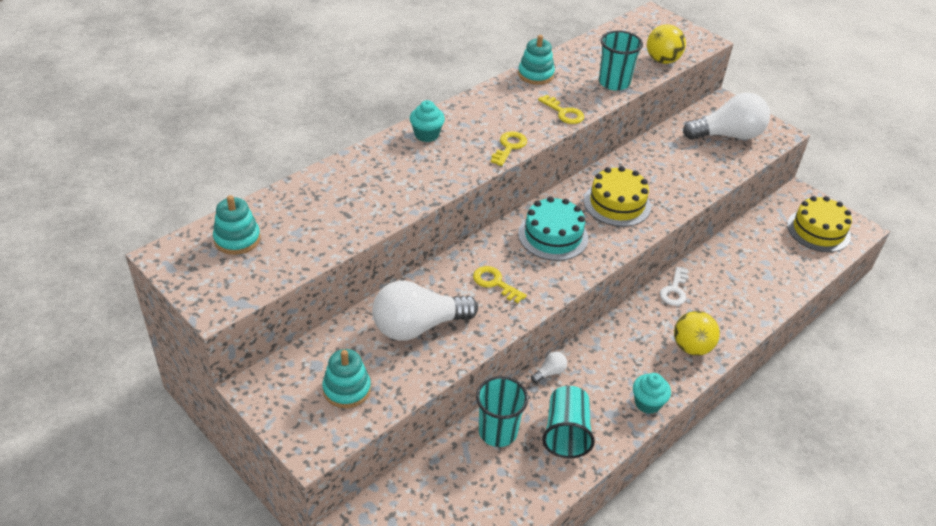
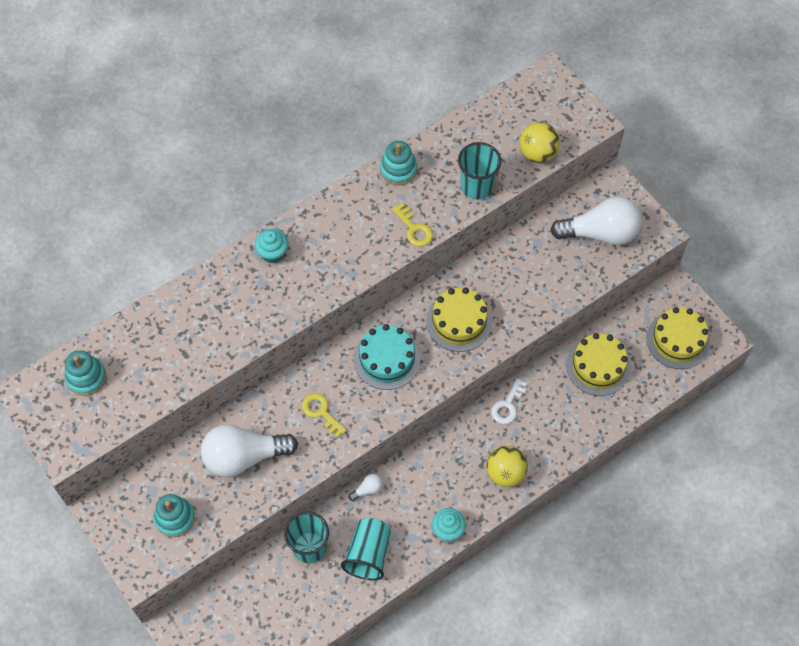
camera: 10 degrees right, 20 degrees up
yellow key [491,131,527,166] -> none
none -> yellow cake [566,333,630,396]

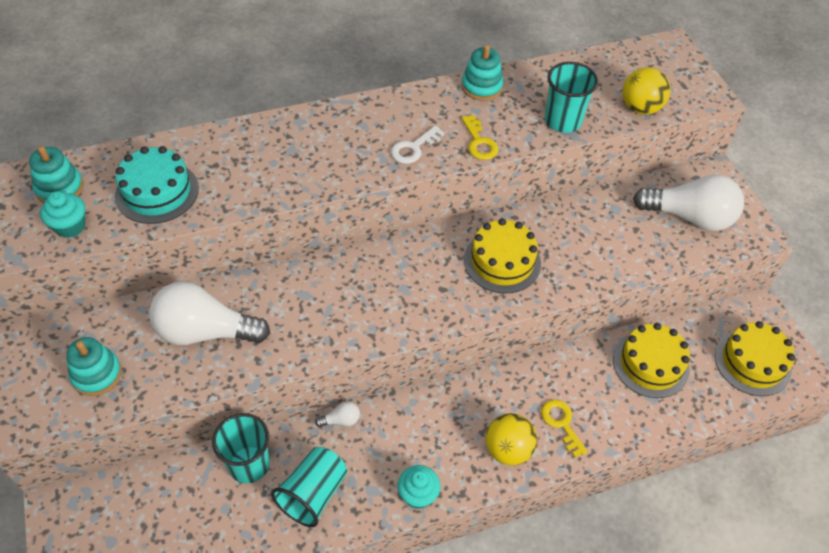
camera: 15 degrees right, 10 degrees down
turquoise cupcake [255,229,289,263] -> turquoise cupcake moved to [40,191,85,238]
yellow key [302,393,346,438] -> yellow key moved to [541,400,588,457]
turquoise cake [354,324,420,390] -> turquoise cake moved to [115,146,199,224]
white key [491,378,527,424] -> white key moved to [391,126,444,164]

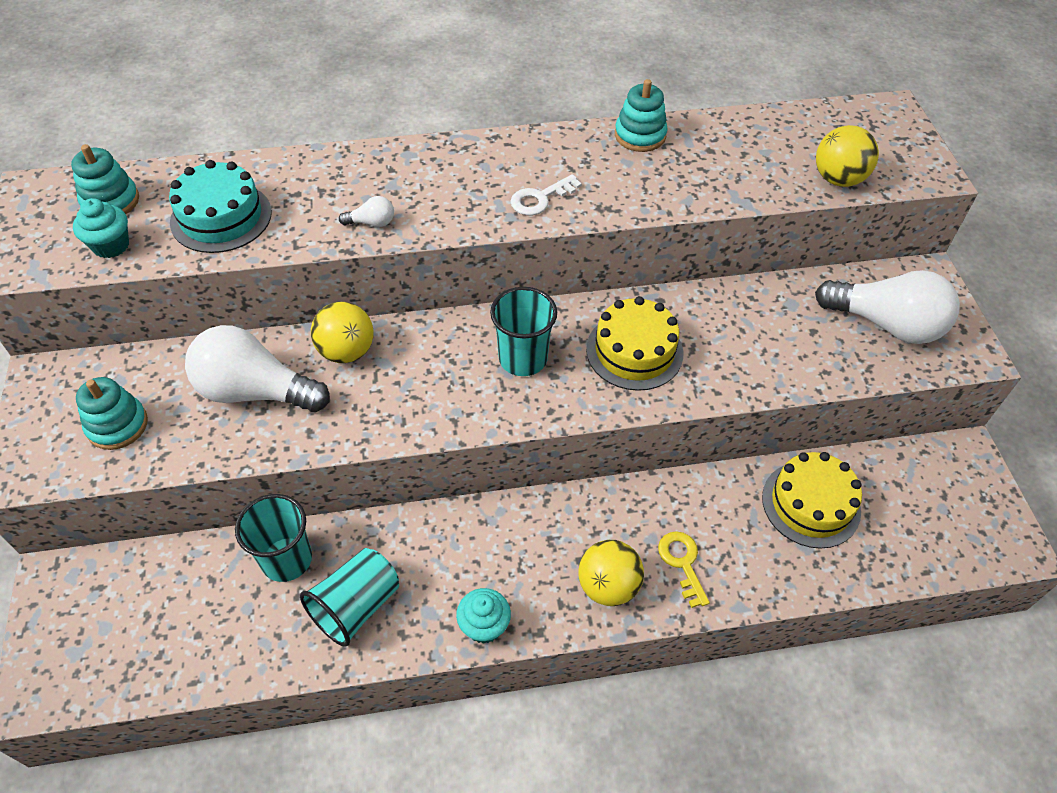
camera: 10 degrees right, 0 degrees up
white light bulb [315,401,360,427] -> white light bulb moved to [339,196,394,227]
yellow key [461,115,499,160] -> none
turquoise cup [545,62,598,133] -> turquoise cup moved to [490,287,557,376]
yellow cake [715,321,795,396] -> none
none -> yellow ball [311,302,373,363]

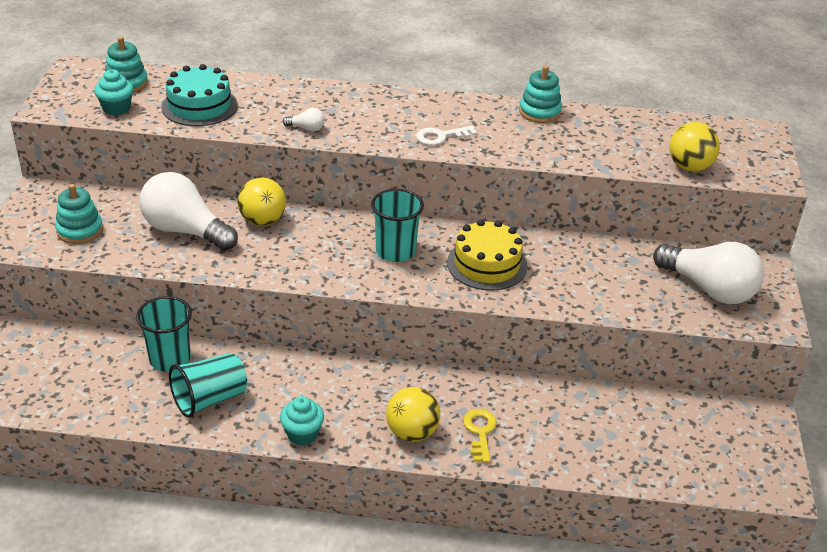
camera: 15 degrees right, 15 degrees down
yellow cake [762,452,862,549] -> none

